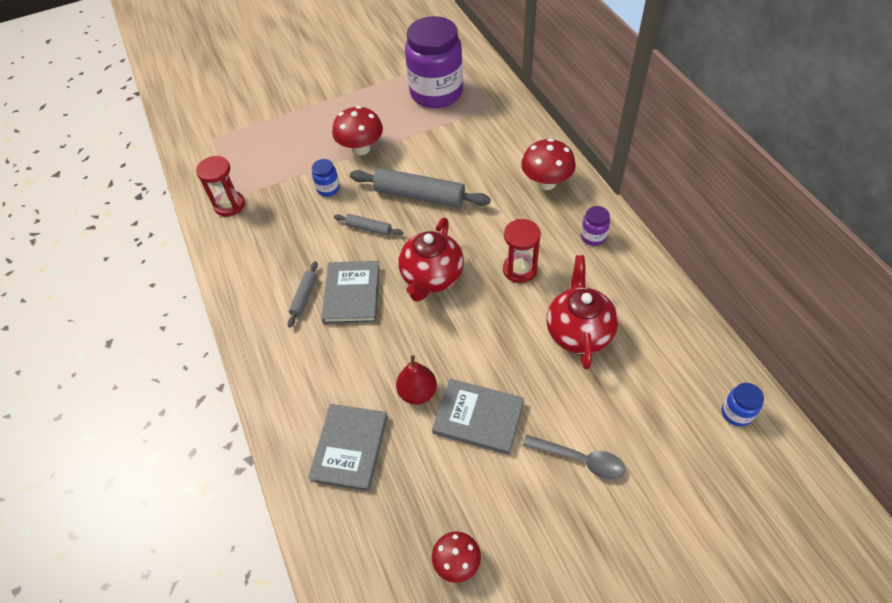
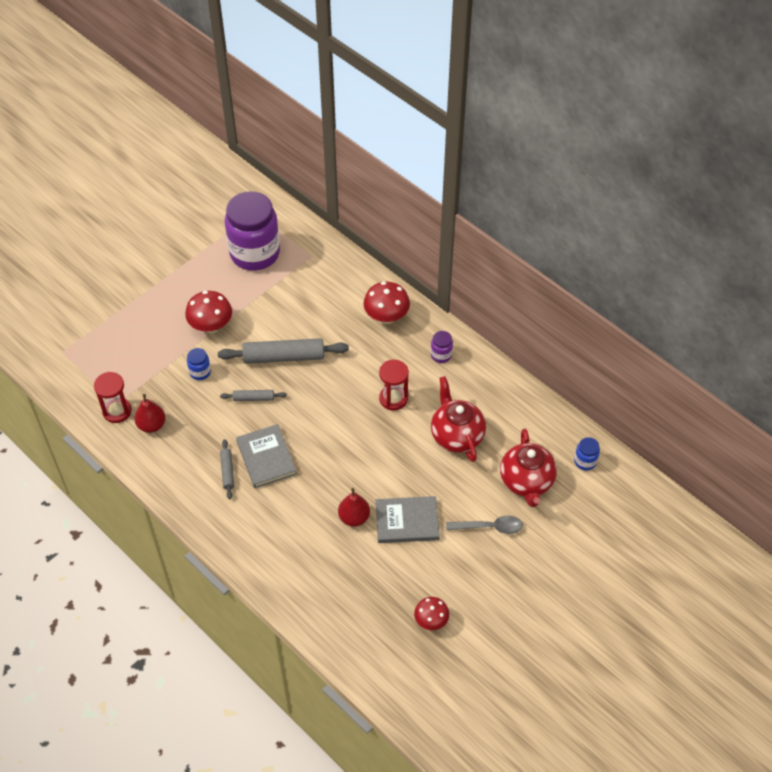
camera: 25 degrees left, 0 degrees up
grey book [308,404,388,491] -> none
red teapot [398,218,464,302] -> red teapot moved to [500,428,557,507]
none -> red pear [134,394,165,433]

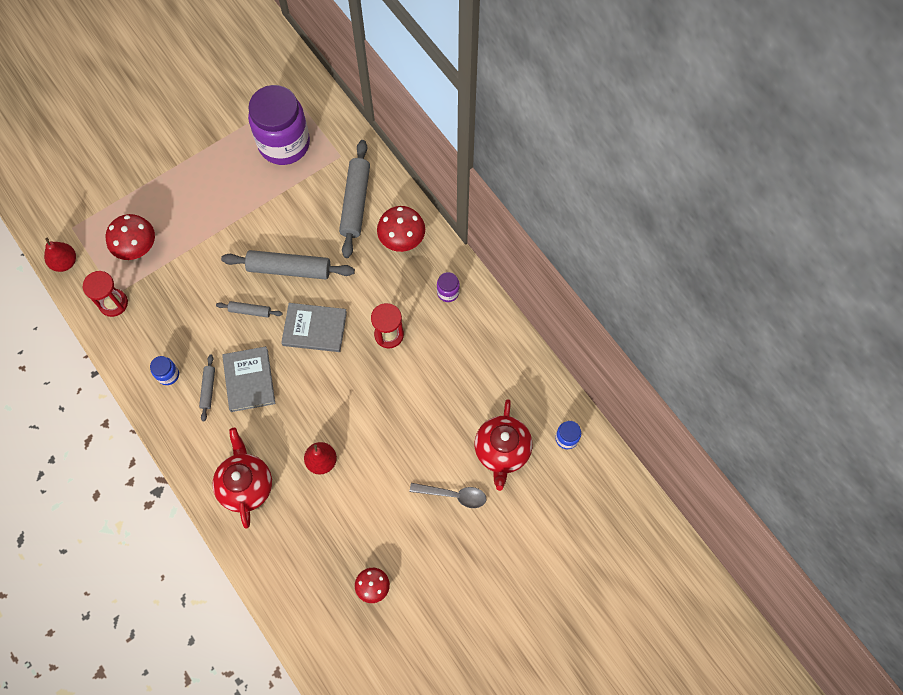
camera: 10 degrees right, 15 degrees up
red pear [134,394,165,433] -> red pear moved to [44,238,76,272]
red mushroom [185,291,232,333] -> red mushroom moved to [106,214,155,260]
blue jar [187,348,211,380] -> blue jar moved to [150,356,179,385]
grey book [376,496,440,543] -> grey book moved to [281,303,347,352]
red teapot [431,376,486,462] -> red teapot moved to [213,428,272,529]
none -> grey rolling pin [339,140,370,258]

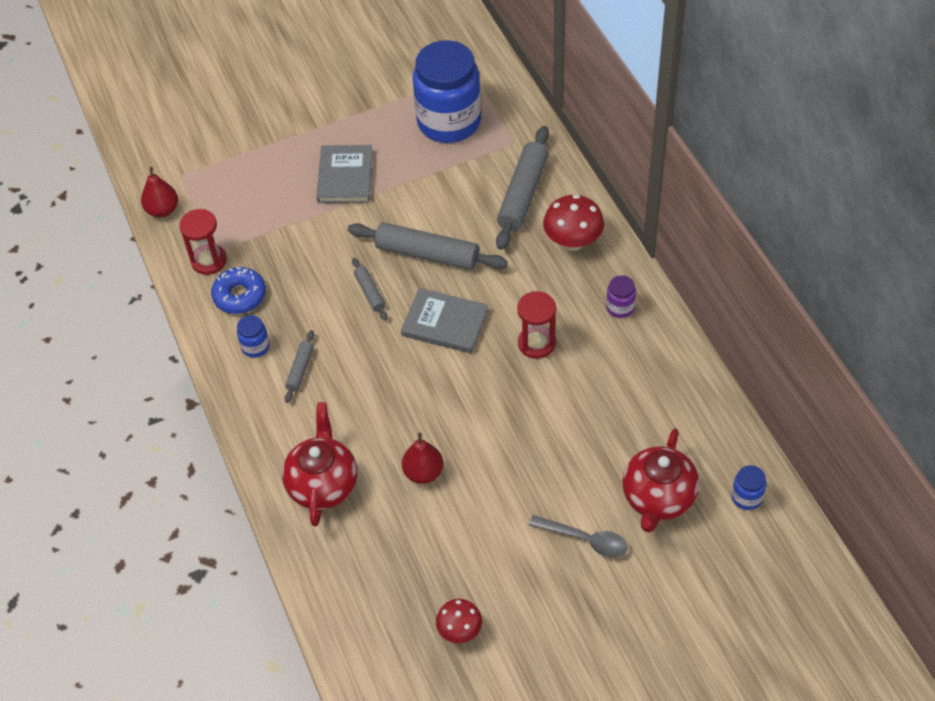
camera: 15 degrees right, 15 degrees down
red mushroom [106,214,155,260] -> none
grey rolling pin [216,301,283,318] -> grey rolling pin turned 45 degrees clockwise [352,258,388,321]
grey book [222,346,275,412] -> grey book moved to [316,145,373,203]
purple jar [248,85,310,165] -> blue jar [413,40,481,143]
none -> blue donut [211,267,266,314]

